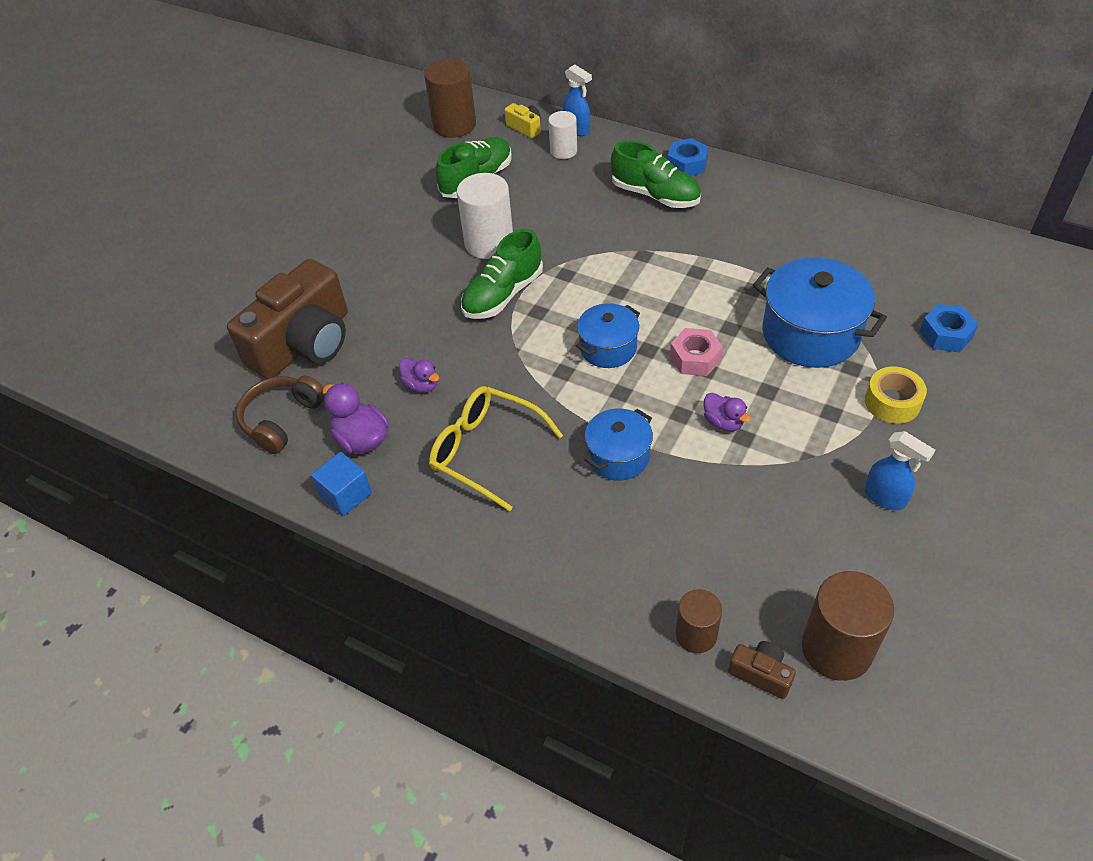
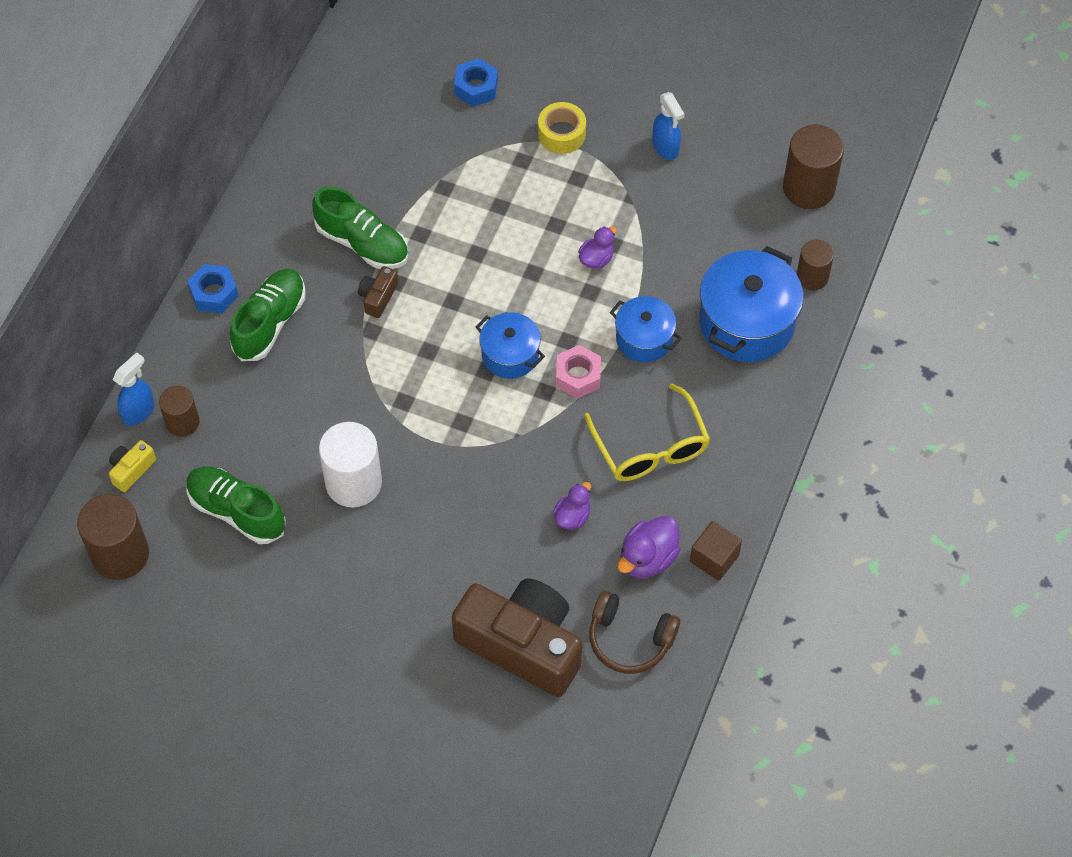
camera: 100 degrees left, 10 degrees up
blue cube [311,452,372,516] -> brown cube [690,521,742,581]
yellow glasses [429,386,563,511] -> yellow glasses turned 45 degrees counterclockwise [584,383,710,481]
green shoe [461,229,543,319] -> green shoe moved to [312,187,408,269]
white cylinder [548,111,577,159] -> brown cylinder [159,386,199,437]
pink nut [670,328,723,376] -> pink nut moved to [556,345,601,399]
brown camera [728,641,796,699] -> brown camera moved to [358,266,398,318]
blue pot [753,257,887,368] -> blue pot moved to [699,246,804,362]
blue spray bottle [865,431,935,510] -> blue spray bottle turned 120 degrees clockwise [652,92,685,160]

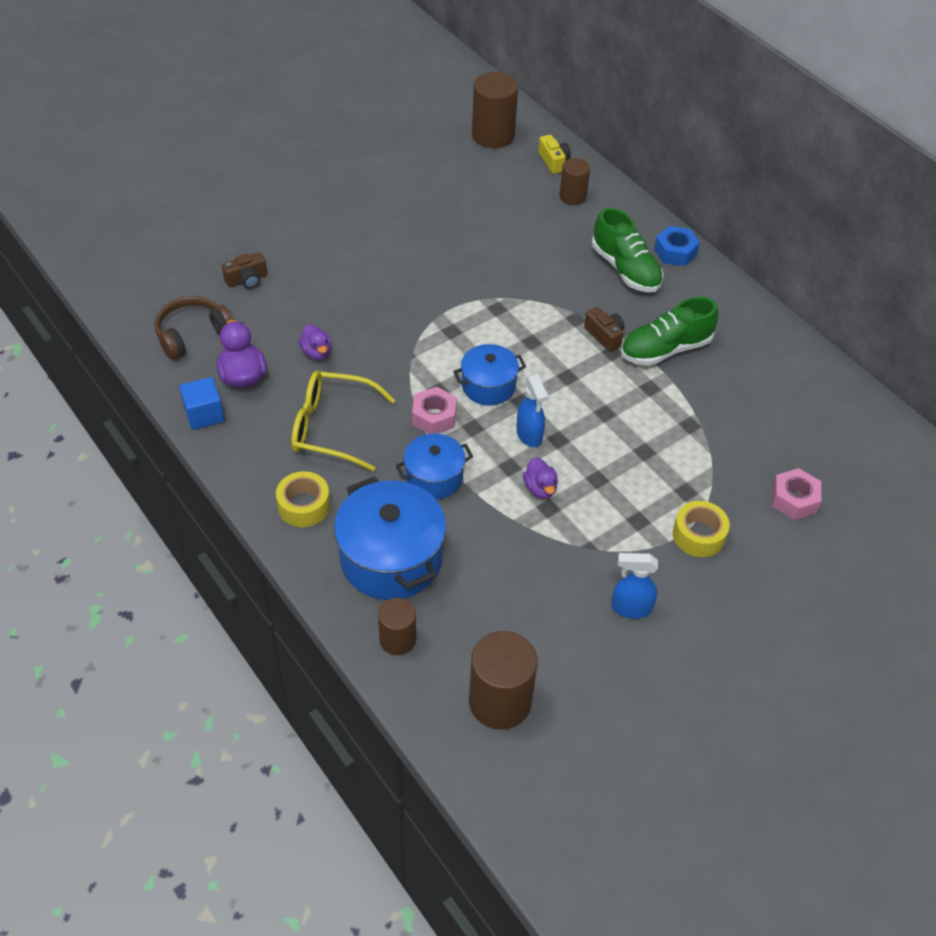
camera: 120 degrees right, 10 degrees down
blue spray bottle [113,352,154,426] -> blue spray bottle moved to [516,374,549,447]
green shoe [186,467,286,544] -> none
white cylinder [319,422,382,507] -> none
brown camera [452,578,582,697] -> brown camera [222,252,267,289], size x0.40
blue nut [454,58,498,107] -> pink nut [772,468,821,520]
brown cube [690,521,742,581] -> blue cube [179,377,225,430]
none -> yellow tape [276,471,330,527]

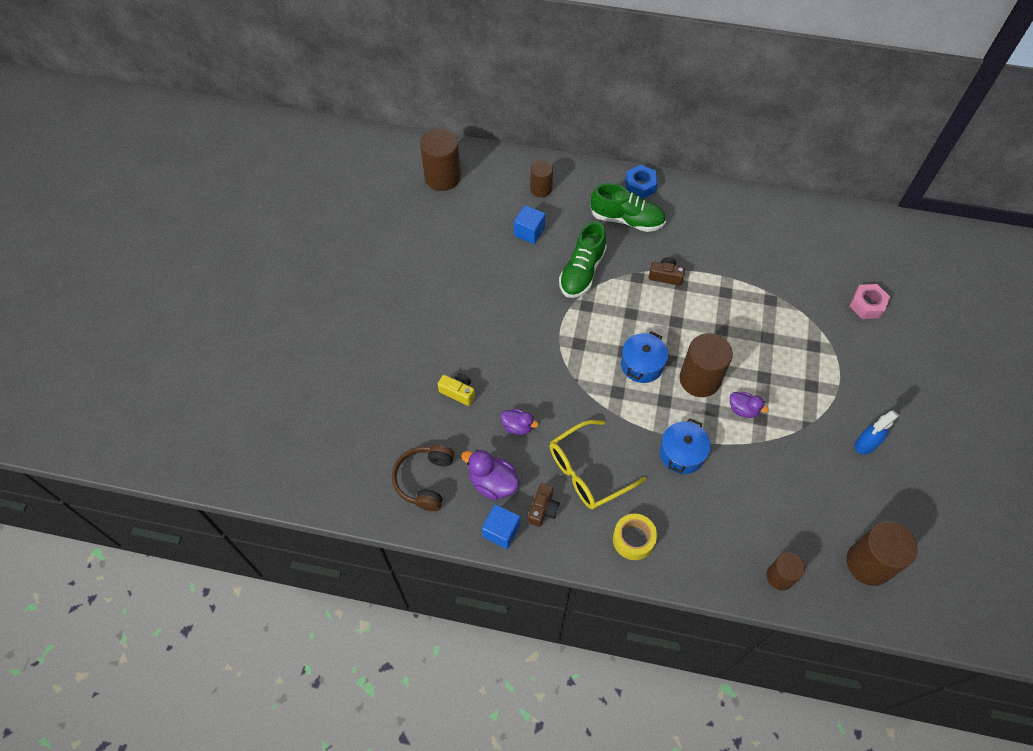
camera: 40 degrees left, 10 degrees up
brown camera [222,252,267,289] -> brown camera moved to [528,483,560,527]
blue pot [334,476,446,600] -> none
pink nut [412,387,457,434] -> none
blue spray bottle [516,374,549,447] -> brown cylinder [679,333,733,397]
yellow camera [538,135,571,174] -> yellow camera moved to [438,373,475,406]
green shoe [621,297,718,366] -> green shoe moved to [559,222,607,298]
yellow tape [673,501,730,557] -> none
none -> blue cube [514,205,546,244]

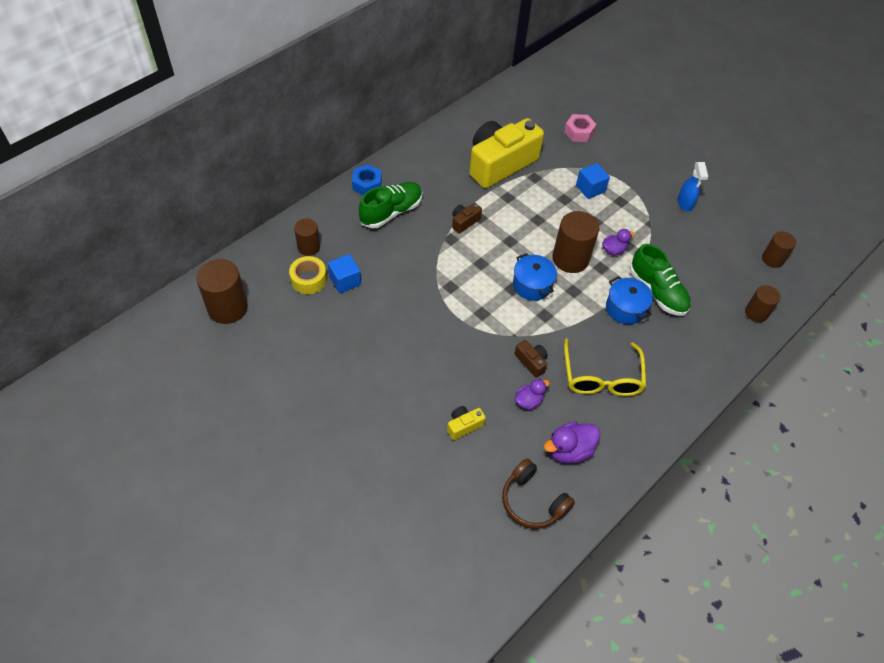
camera: 60 degrees left, 5 degrees down
blue cube [482,504,520,549] -> blue cube moved to [576,163,610,199]
brown camera [528,483,560,527] -> brown camera moved to [514,340,548,378]
green shoe [559,222,607,298] -> green shoe moved to [630,244,691,316]
yellow tape [613,514,657,560] -> yellow tape moved to [289,256,327,294]
brown cylinder [846,521,917,586] -> brown cylinder [762,232,796,268], size x0.60
none -> yellow camera [469,118,544,188]

